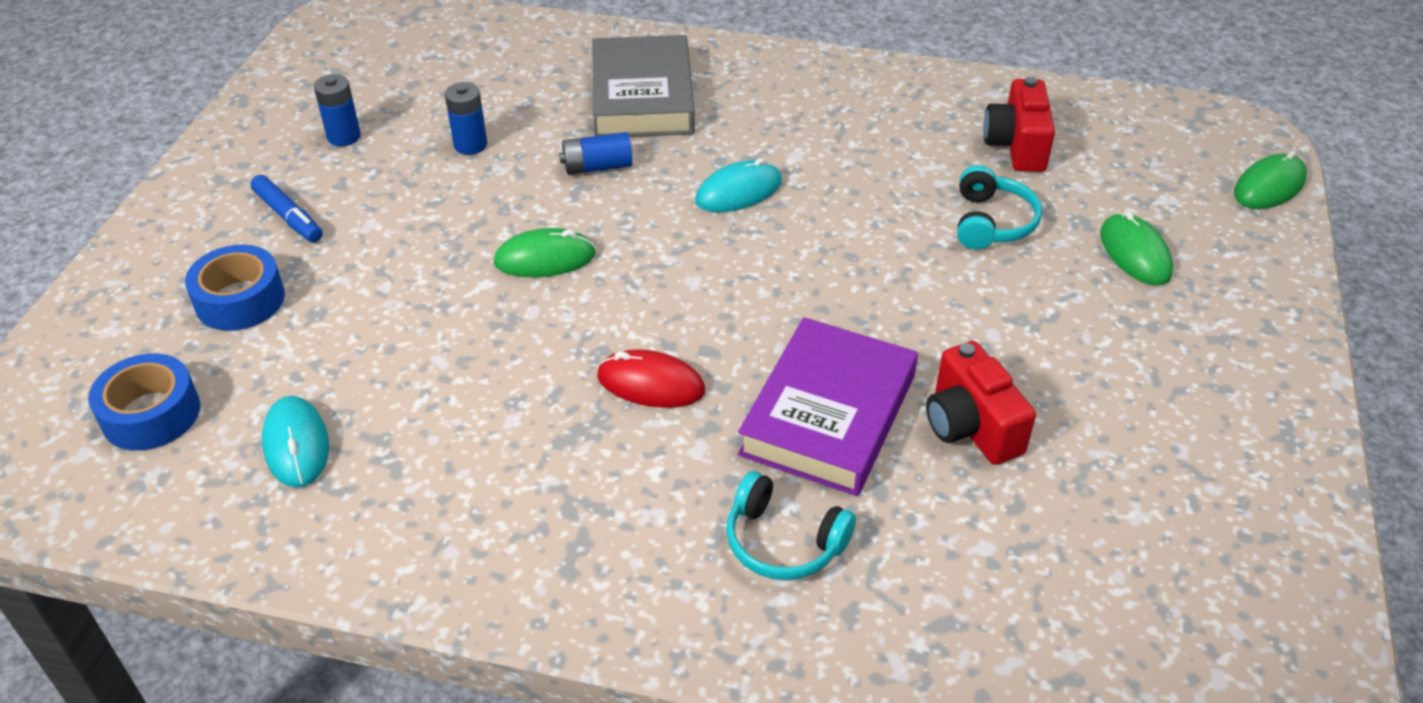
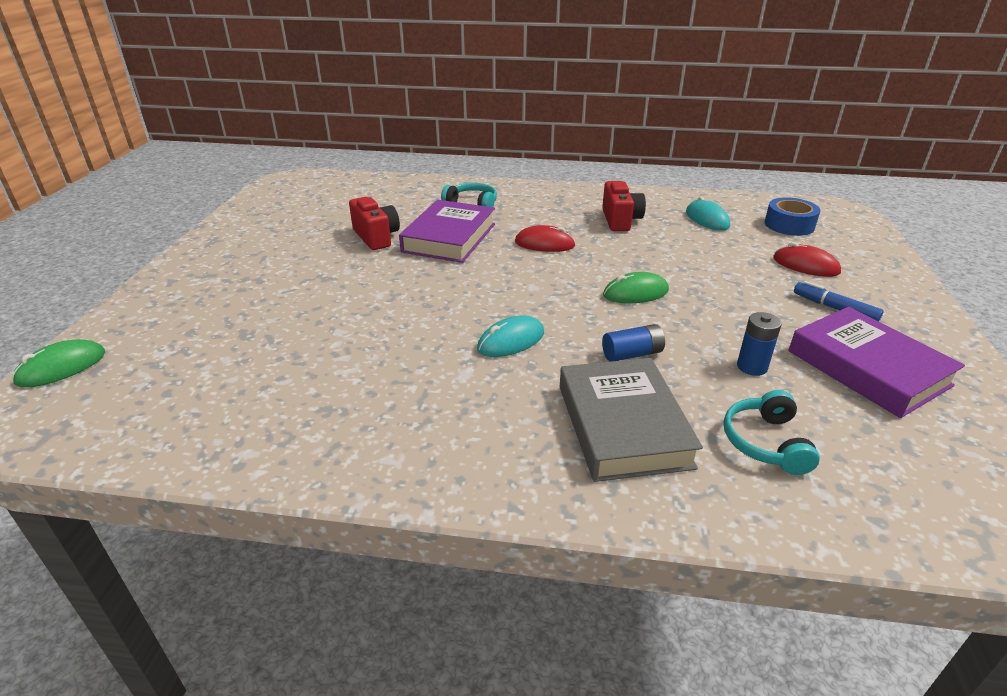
camera: 175 degrees right, 10 degrees down
blue tape [185,245,285,331] -> red mouse [773,242,841,277]
blue battery [314,74,361,146] -> purple book [788,307,965,418]
turquoise headphones [957,165,1042,250] -> turquoise headphones moved to [724,390,820,475]
red camera [983,77,1055,172] -> red camera moved to [602,181,646,231]
green mouse [1100,210,1173,285] -> none

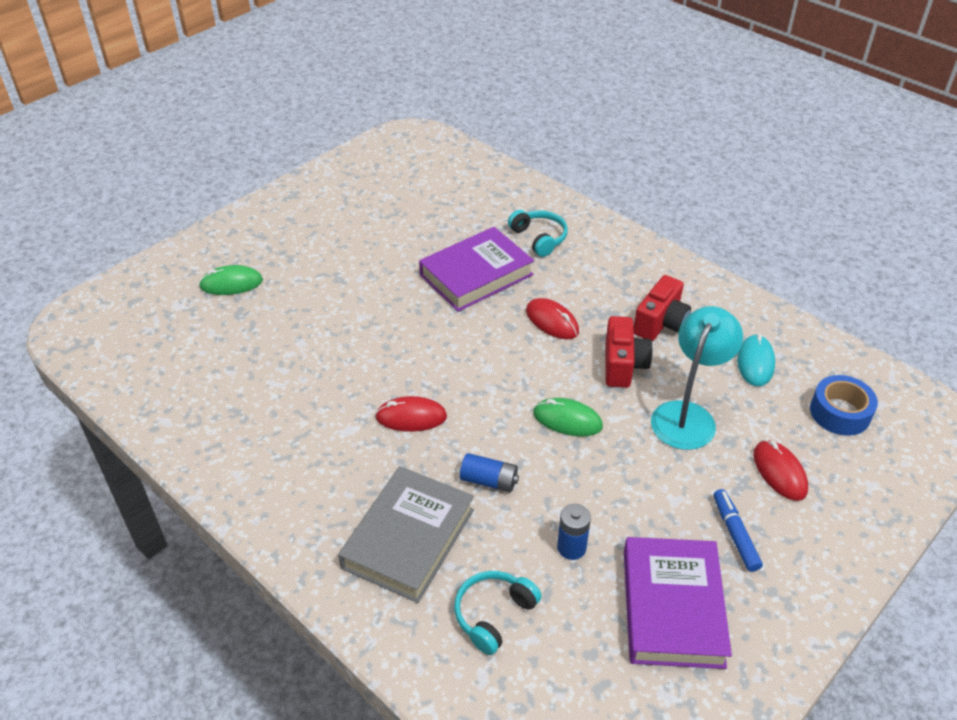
camera: 35 degrees right, 10 degrees up
green mouse [12,339,105,388] -> green mouse moved to [199,265,263,295]
red camera [349,197,400,250] -> red camera moved to [606,316,653,388]
turquoise mouse [477,316,544,357] -> red mouse [375,396,447,432]
none -> turquoise lamp [651,306,743,450]

